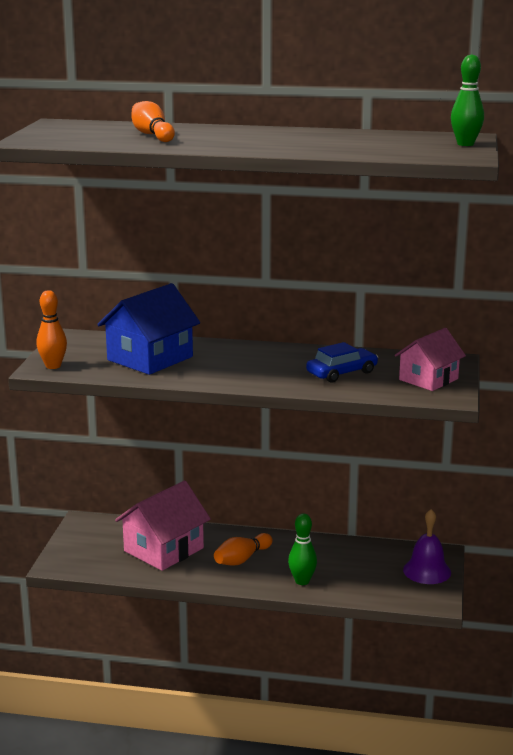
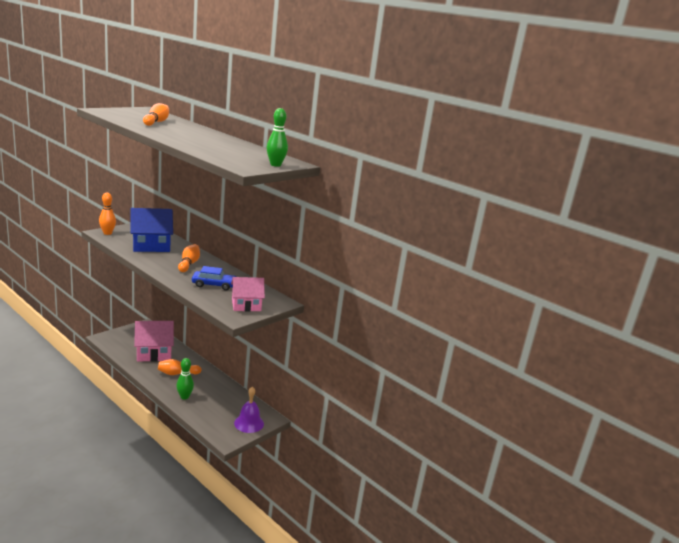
camera: 30 degrees right, 0 degrees up
none -> orange bowling pin [178,244,200,272]

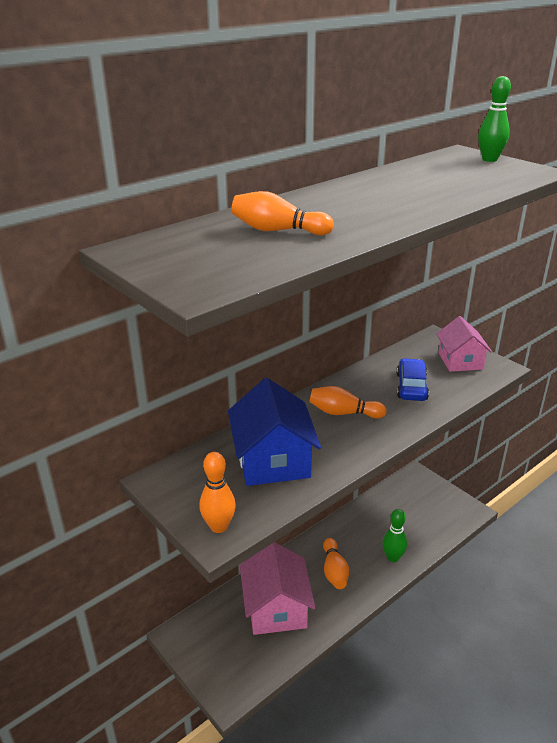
camera: 80 degrees left, 10 degrees up
purple bell [234,387,264,433] -> none

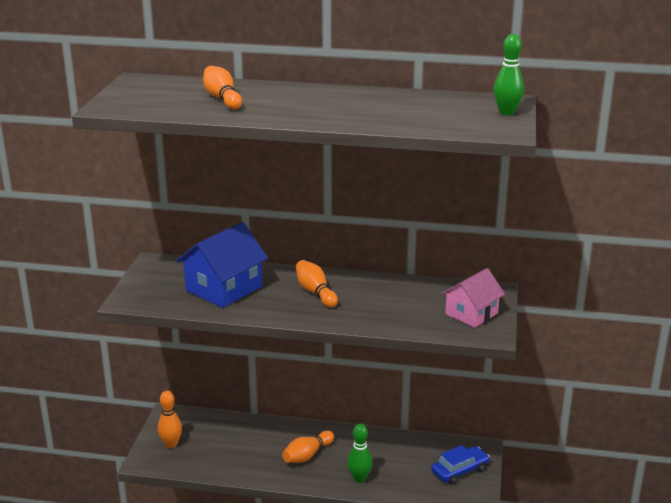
camera: 50 degrees right, 5 degrees down
orange bowling pin [199,452,236,533] -> orange bowling pin moved to [158,391,182,448]
pink house [240,542,315,635] -> none
blue car [397,358,429,401] -> blue car moved to [431,445,490,484]

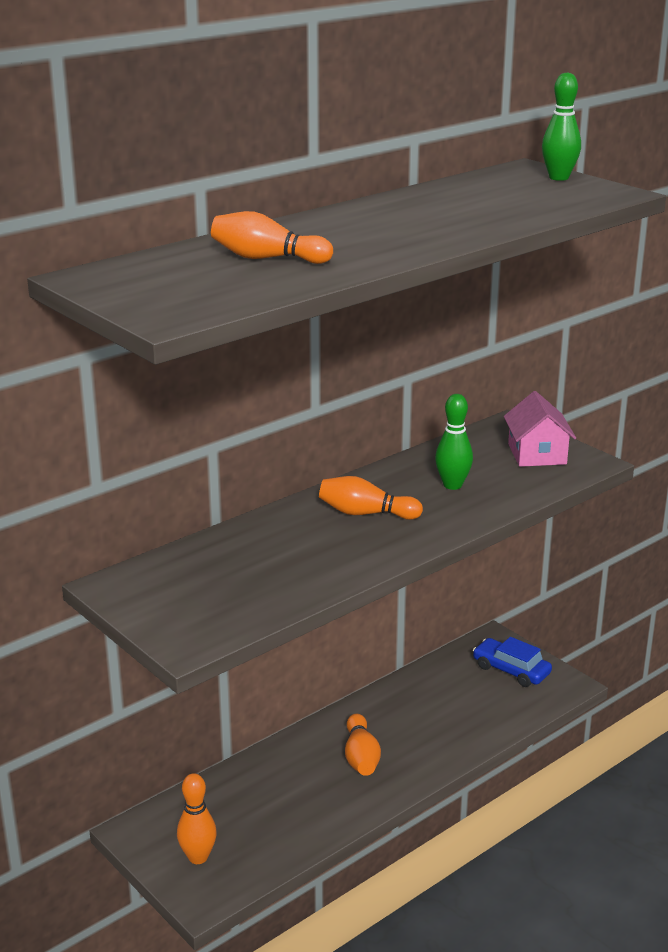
camera: 50 degrees left, 0 degrees up
blue house [176,222,268,308] -> none
green bowling pin [347,424,373,483] -> green bowling pin moved to [435,394,473,490]
blue car [431,445,490,484] -> blue car turned 60 degrees counterclockwise [473,637,552,687]

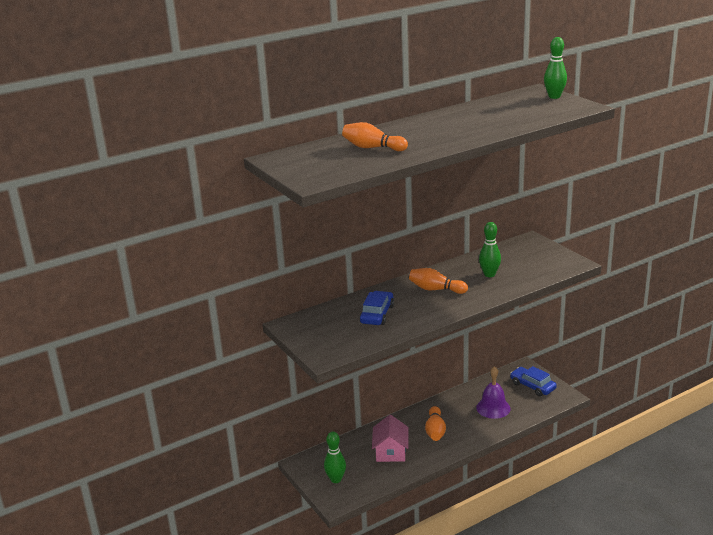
camera: 10 degrees right, 0 degrees up
orange bowling pin [177,773,217,864] -> green bowling pin [324,432,346,483]
pink house [504,391,576,467] -> pink house moved to [372,415,408,462]
none -> blue car [359,291,394,325]
none -> purple bell [476,366,511,419]

